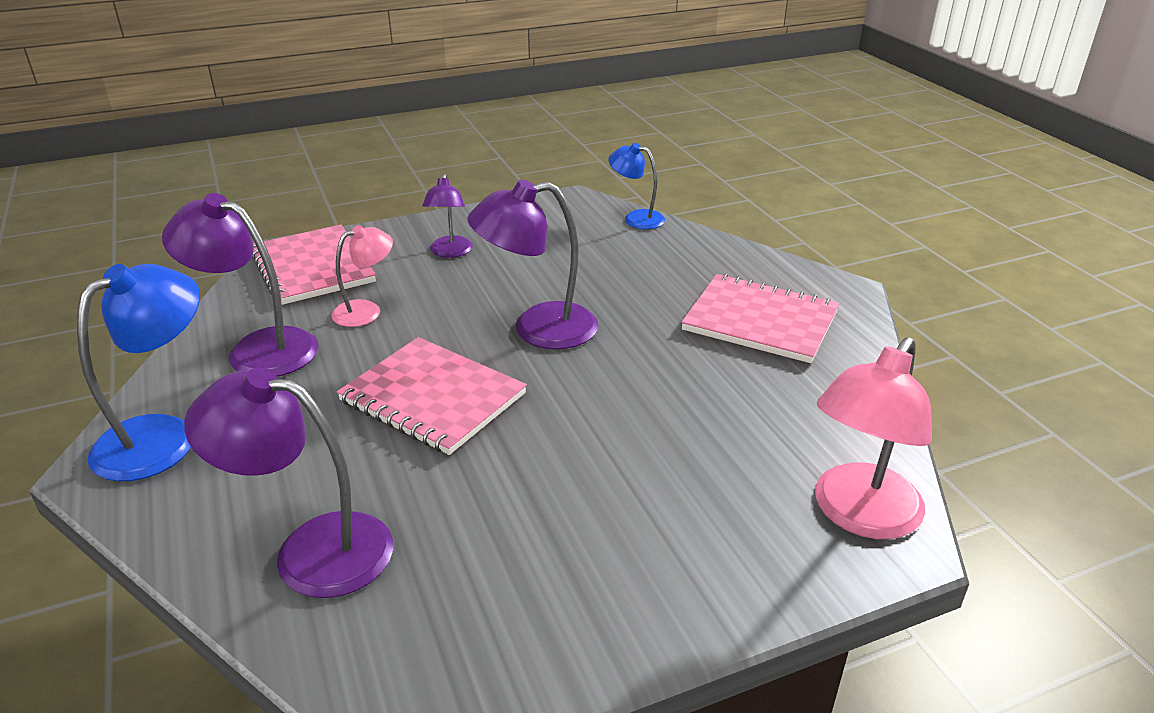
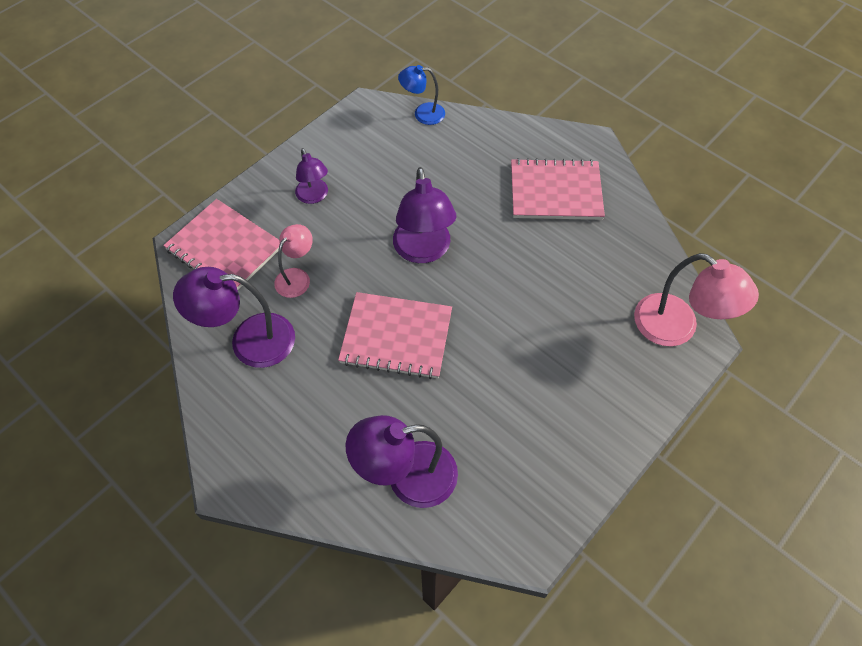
camera: 25 degrees left, 25 degrees up
blue lamp [77,264,200,482] -> none
purple lamp [467,180,598,349] -> purple lamp turned 60 degrees counterclockwise [393,167,456,263]
pink lamp [815,337,932,539] -> pink lamp turned 60 degrees counterclockwise [634,253,759,346]

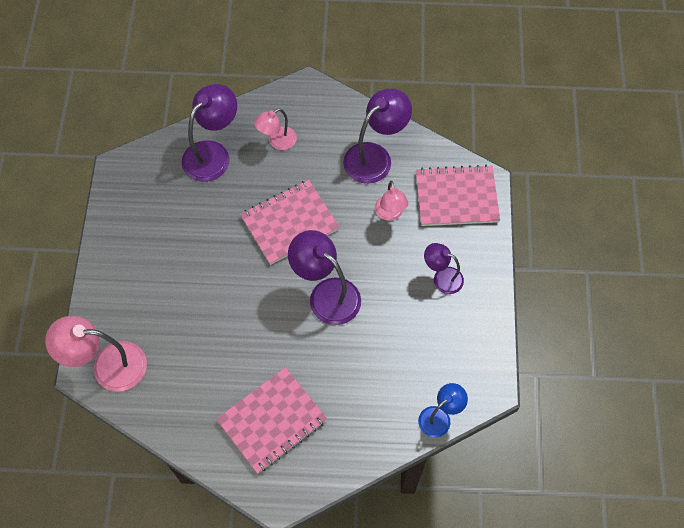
camera: 140 degrees right, 5 degrees up
none -> pink lamp [254,108,297,150]

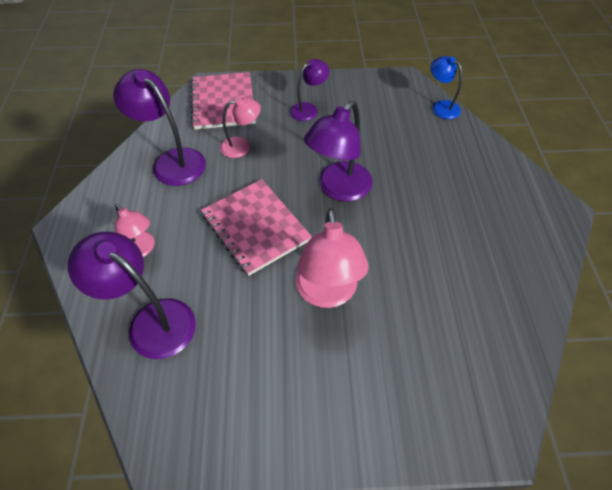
camera: 95 degrees left, 10 degrees down
pink lamp [45,316,147,392] -> pink lamp moved to [295,208,369,308]
pink notebook [216,367,327,473] -> none
purple lamp [424,243,464,294] -> purple lamp turned 150 degrees counterclockwise [290,59,330,121]

